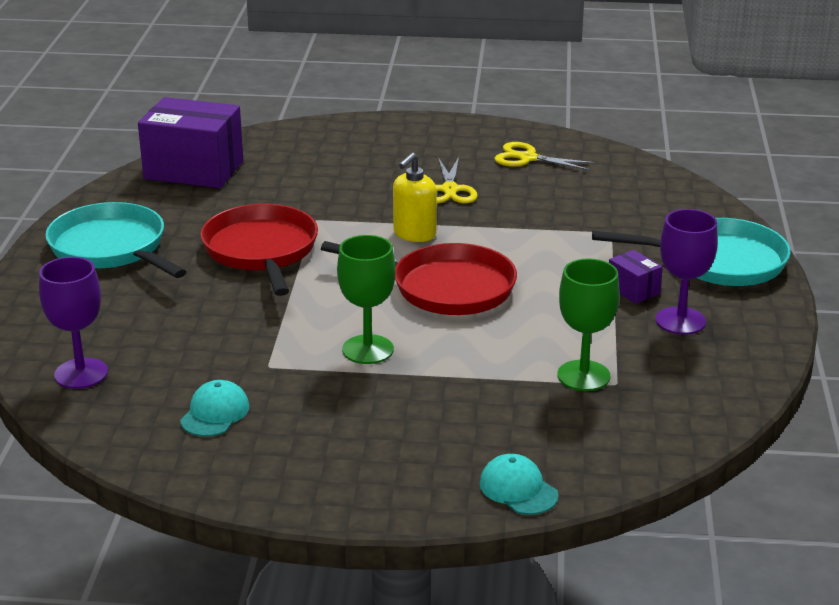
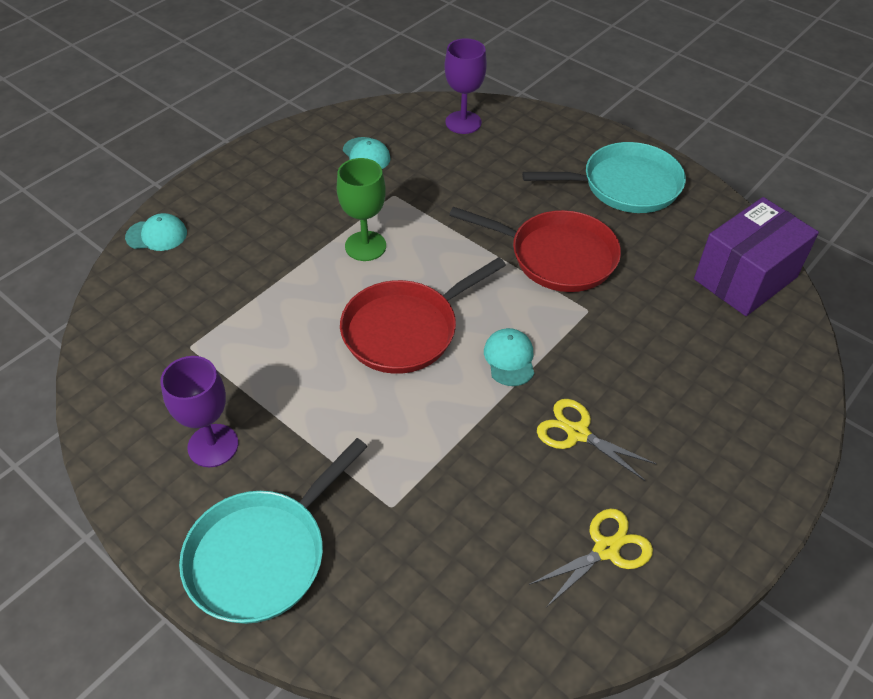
camera: 125 degrees right, 20 degrees up
yellow soap dispenser [393,153,437,242] -> turquoise cap [484,328,534,386]
green goblet [557,259,620,391] -> none
purple box [609,250,663,304] -> none

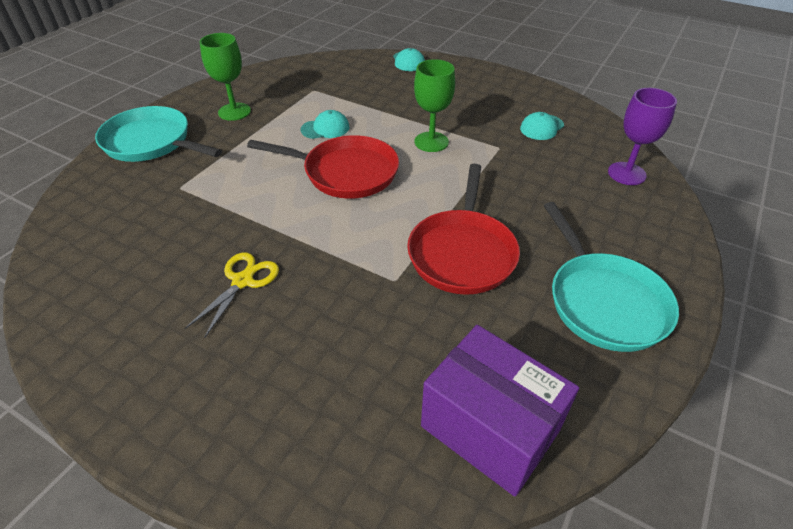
camera: 80 degrees right, 5 degrees down
purple goblet [160,356,238,467] -> green goblet [200,33,251,121]
red pan [340,257,506,374] -> red pan turned 150 degrees clockwise [247,135,399,199]
turquoise cap [484,328,534,386] -> turquoise cap moved to [301,110,349,139]
yellow scissors [529,509,653,606] -> none

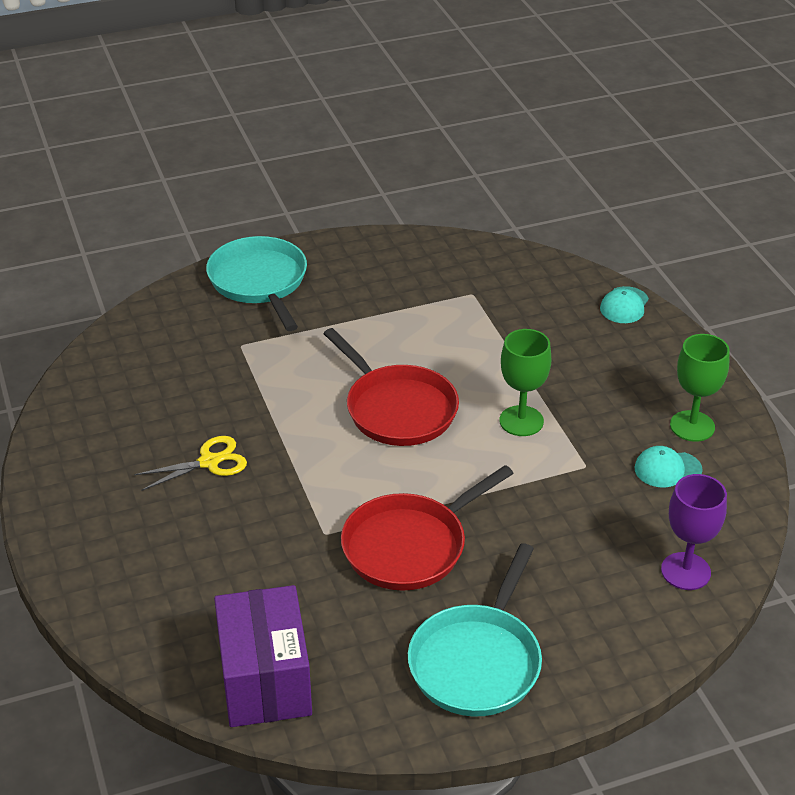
camera: 40 degrees right, 5 degrees down
green goblet [200,33,251,121] -> green goblet moved to [670,334,729,442]
turquoise cap [301,110,349,139] -> none

